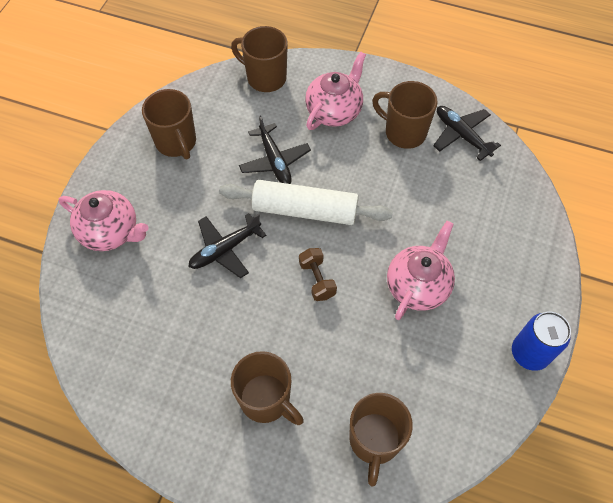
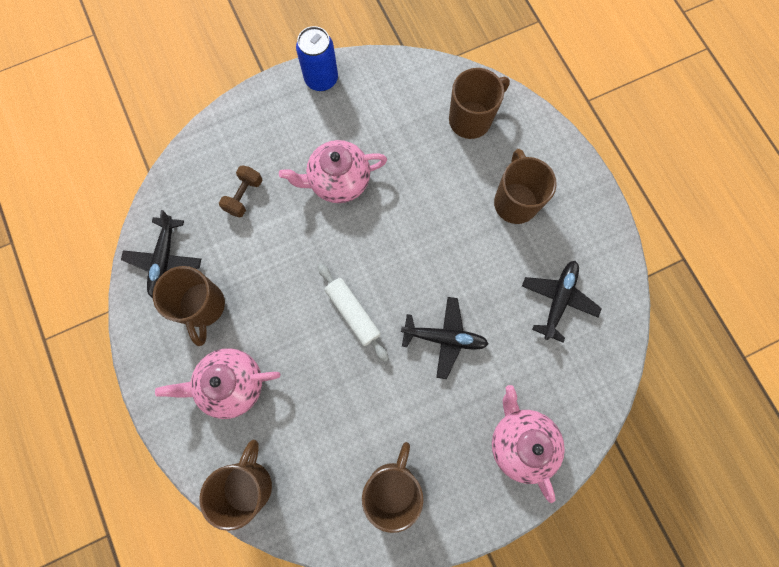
camera: 135 degrees left, 15 degrees up
white rolling pin [219,180,393,225] -> white rolling pin [318,263,389,362], size x0.65
brown mug [231,26,288,92] -> brown mug turned 150 degrees counterclockwise [199,440,272,531]
black plane [239,115,311,184] -> black plane moved to [522,261,602,343]
brown dumbbell [299,248,337,301] -> brown dumbbell moved to [219,165,262,218]

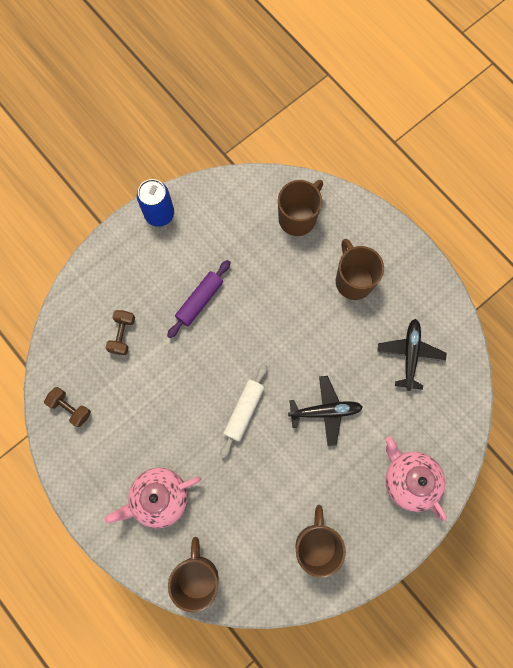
camera: 15 degrees left, 0 degrees up
black plane [121,210,201,298] -> brown dumbbell [44,387,91,427]
brown mug [153,266,225,346] -> none
pink teapot [279,140,387,203] -> purple rolling pin [167,260,231,338]
white rolling pin [318,263,389,362] -> white rolling pin turned 75 degrees clockwise [220,364,267,458]

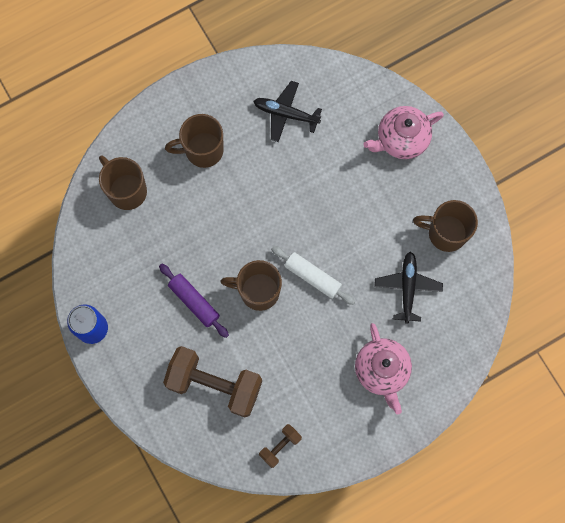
camera: 80 degrees left, 0 degrees up
brown dumbbell [106,310,135,355] -> brown dumbbell [163,346,262,418], size x2.11
brown mug [168,537,219,612] -> brown mug moved to [220,260,282,311]
black plane [288,376,363,446] -> black plane moved to [374,251,443,324]

